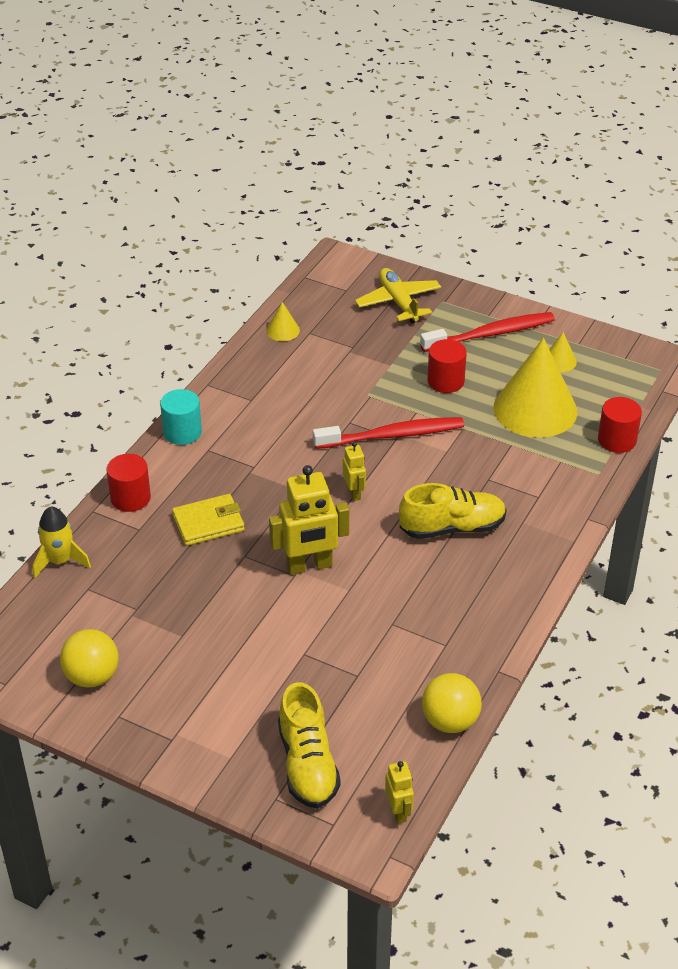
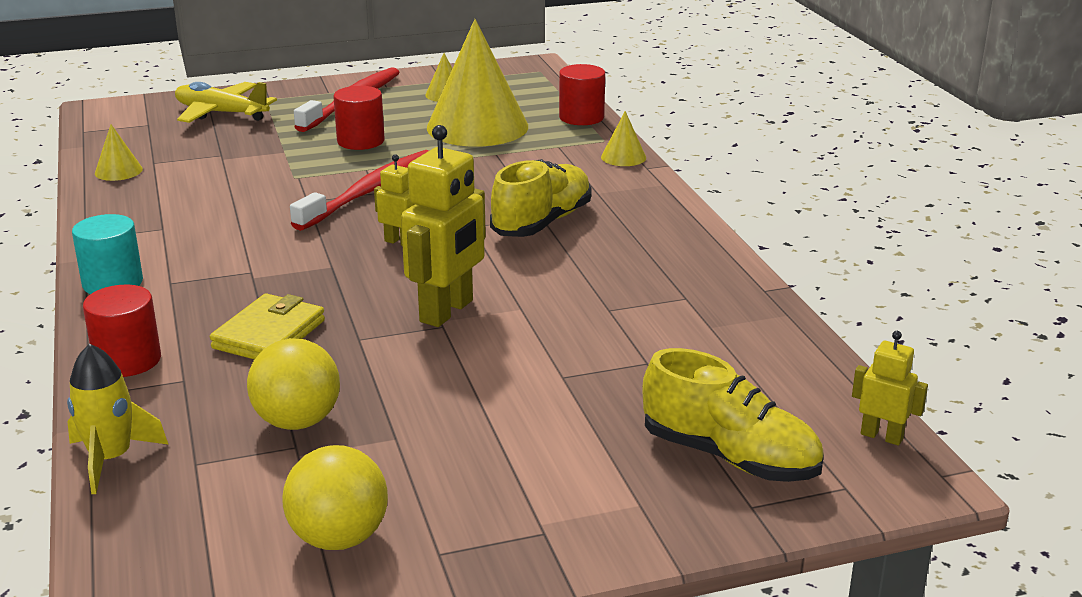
camera: 45 degrees left, 15 degrees down
yellow ball [422,673,482,733] -> yellow ball moved to [247,338,340,430]
none -> yellow cone [601,111,646,166]

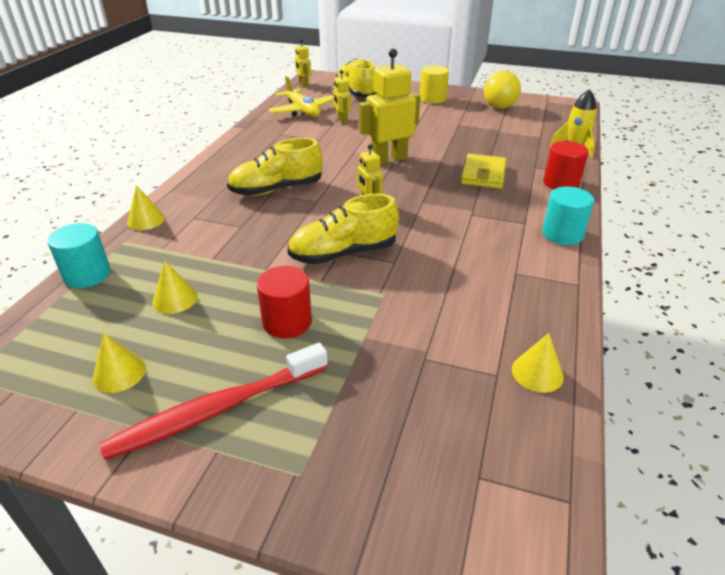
camera: 145 degrees left, 10 degrees up
yellow plane [175,82,277,123] -> yellow plane moved to [268,76,334,117]
yellow wallet [210,293,325,359] -> yellow wallet turned 45 degrees counterclockwise [461,154,507,189]
yellow ball [247,338,340,430] -> none
red toothbrush [290,150,429,231] -> yellow shoe [287,194,399,264]
yellow cone [427,19,528,147] -> yellow cone [152,261,198,314], size x0.42
red cylinder [559,64,605,125] -> turquoise cylinder [47,223,111,288]
none -> yellow robot [333,70,351,124]
none -> yellow cylinder [420,65,449,103]

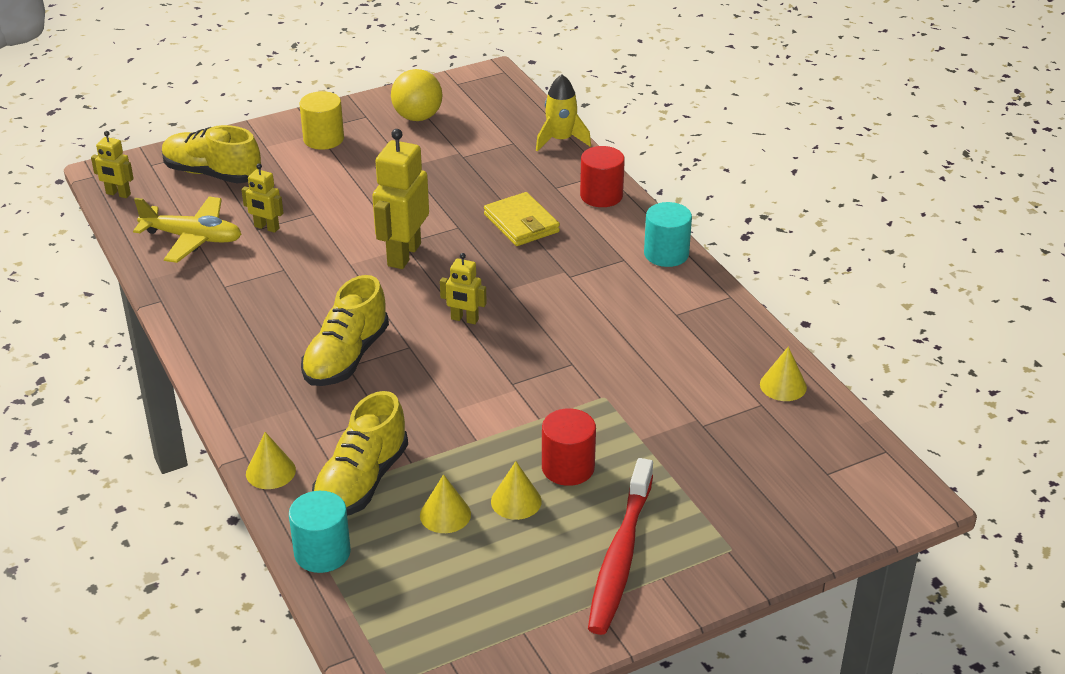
camera: 45 degrees left, 0 degrees up
yellow cone [93,333,146,393] -> yellow cone moved to [491,461,542,520]
yellow shoe [287,194,399,264] -> yellow shoe moved to [312,391,408,516]

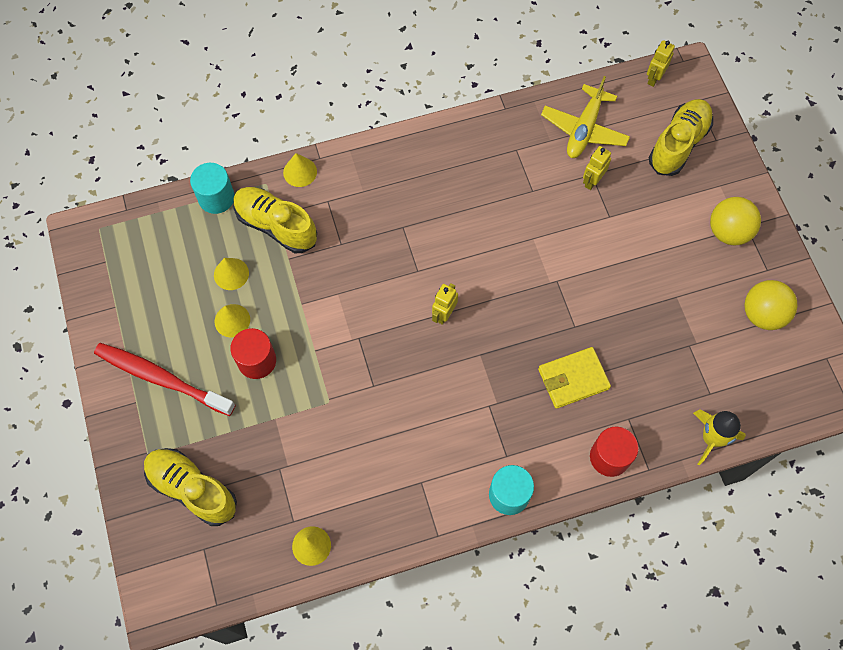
camera: 100 degrees right, 30 degrees up
yellow cylinder [300,91,344,150] -> yellow ball [710,197,761,246]
yellow shoe [301,275,389,386] -> yellow shoe moved to [144,448,237,526]
yellow robot [372,129,429,269] -> none

